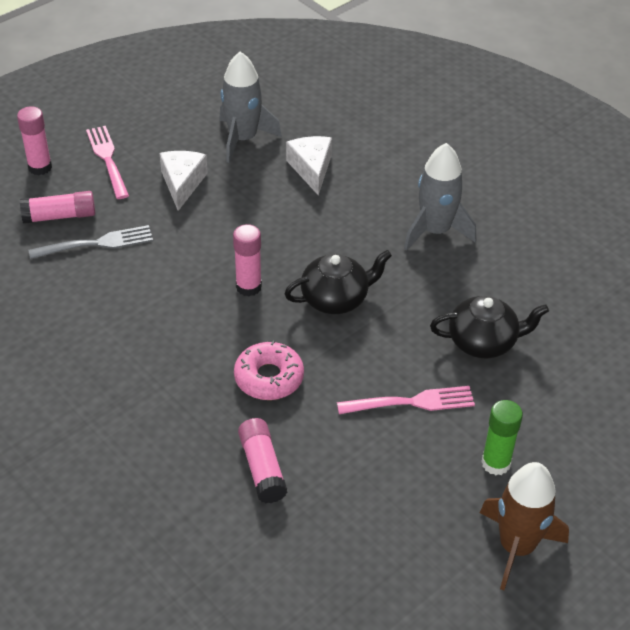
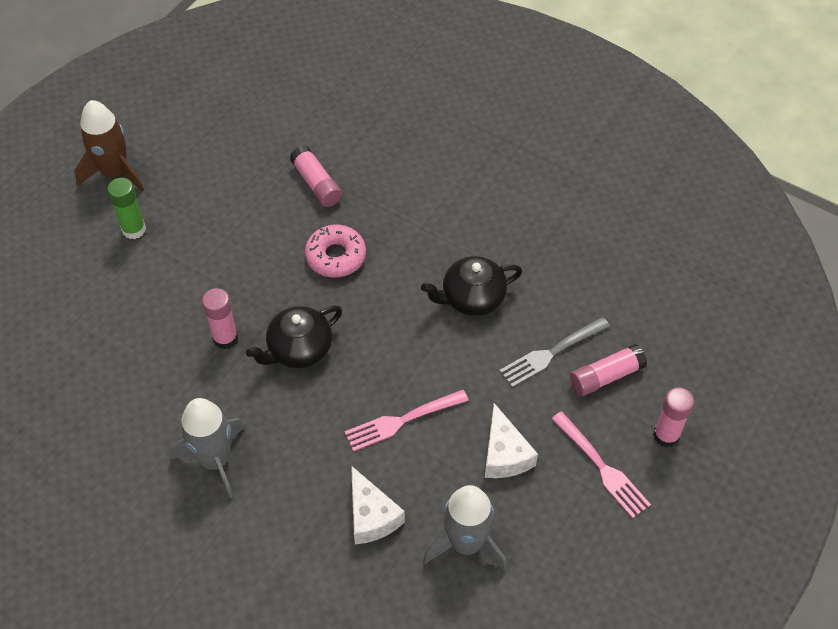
camera: 165 degrees right, 10 degrees up
pink glue stick [233,224,262,296] -> pink glue stick moved to [202,288,238,349]
pink fork [337,386,475,414] -> pink fork moved to [345,389,469,452]
black teapot [430,296,549,358] -> black teapot moved to [421,256,522,316]

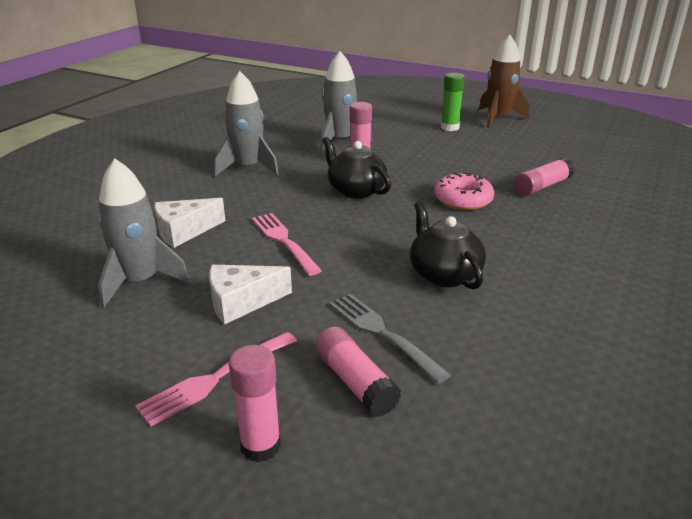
camera: 85 degrees right, 25 degrees down
none -> grey rocket [320,51,373,152]

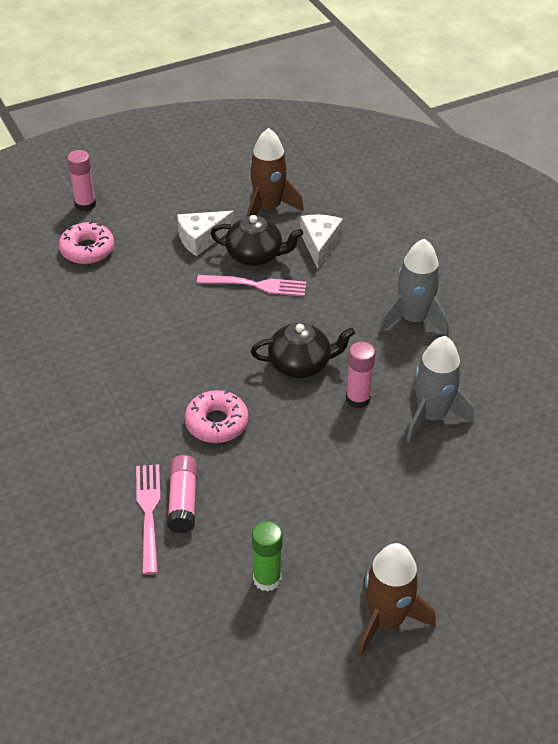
camera: 125 degrees right, 15 degrees up
grey rocket [98,159,190,308] -> brown rocket [247,128,304,216]
pink fork [135,332,297,427] -> pink fork moved to [136,464,161,574]
white cheese [209,265,292,324] -> white cheese turned 135 degrees counterclockwise [177,211,234,256]
pink glue stick [315,326,401,417] -> pink donut [59,221,114,264]
grey fork [329,294,451,384] -> none
black teapot [410,202,486,290] -> black teapot moved to [210,215,303,266]
green glue stick [441,73,465,131] -> green glue stick moved to [252,521,283,592]

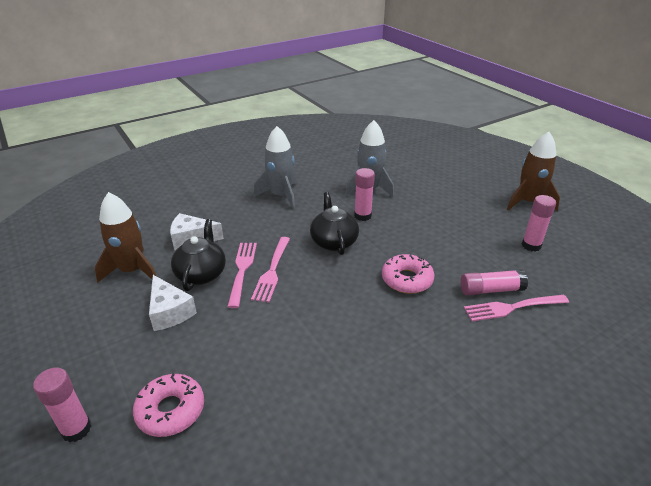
camera: 95 degrees left, 10 degrees down
green glue stick [252,521,283,592] -> pink glue stick [522,195,556,252]
none -> pink fork [251,237,290,303]

